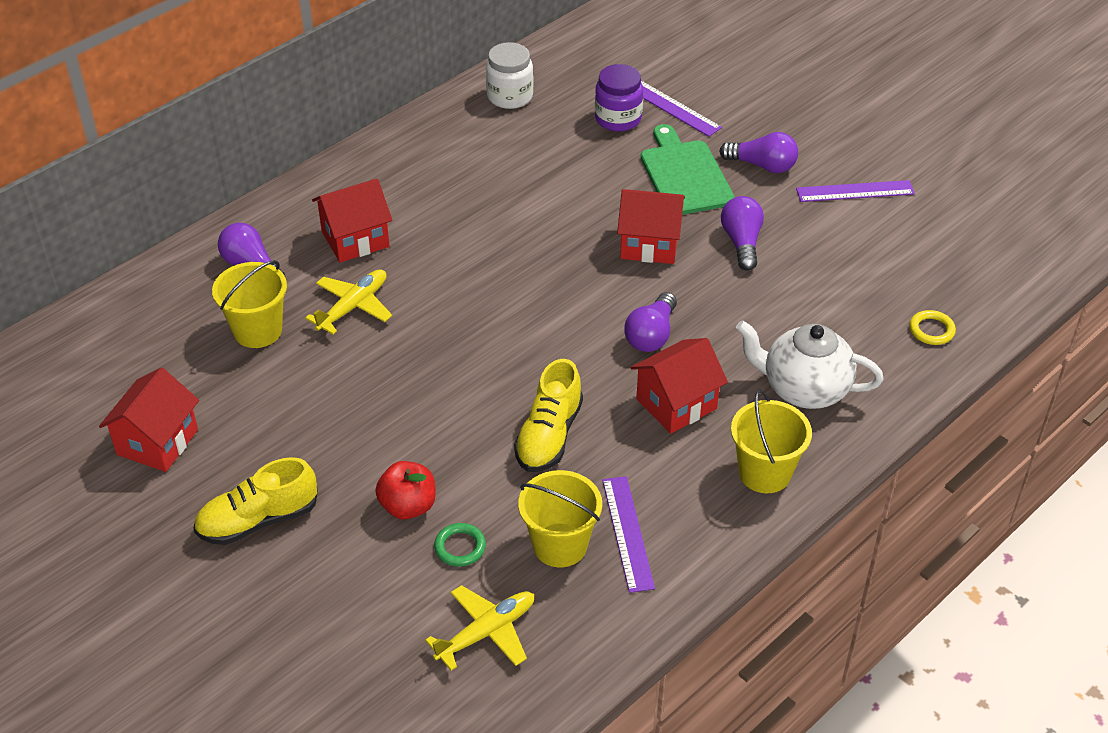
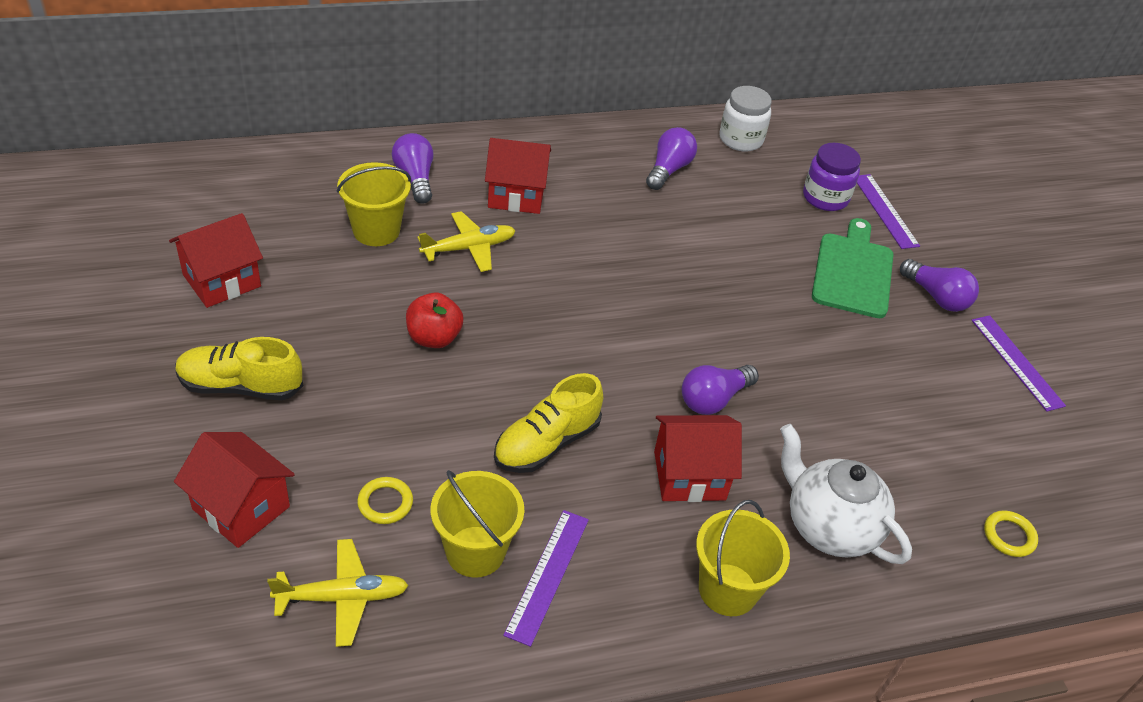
camera: 25 degrees right, 0 degrees up
red apple [375,461,436,519] -> red apple moved to [406,293,464,348]
green ring [434,523,486,567] -> yellow ring [357,477,413,524]
red house [617,189,685,264] -> red house moved to [174,432,295,548]
purple light bulb [721,196,764,271] -> purple light bulb moved to [646,127,697,190]
purple ruler [796,180,915,202] -> purple ruler turned 45 degrees clockwise [971,315,1066,412]

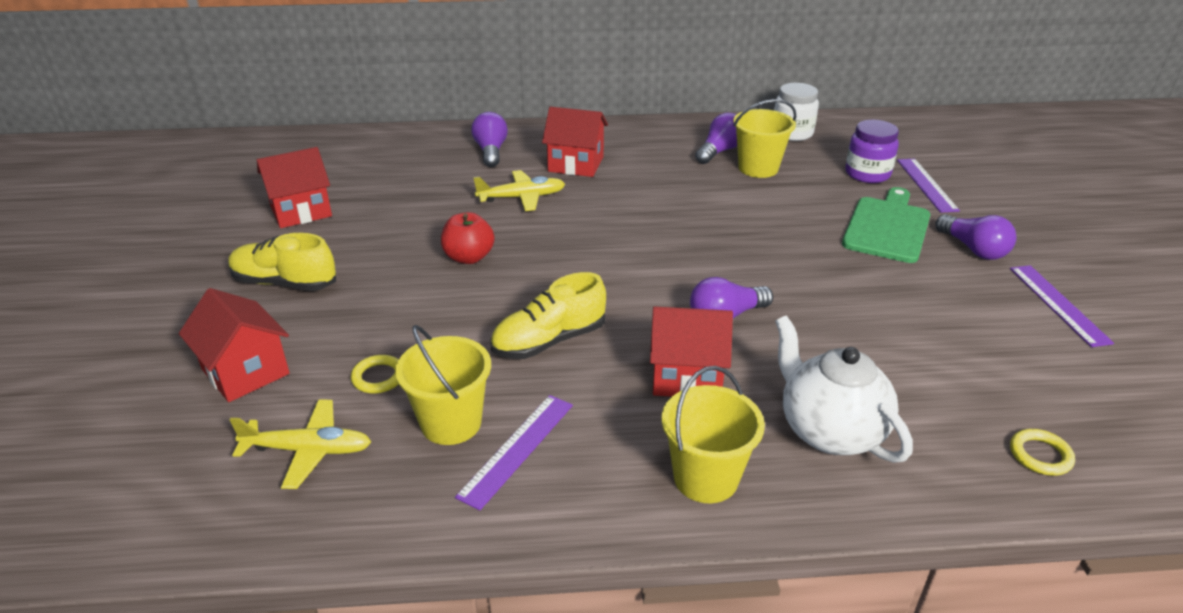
camera: 15 degrees right, 10 degrees down
yellow bucket [337,162,411,246] -> yellow bucket moved to [733,99,796,178]

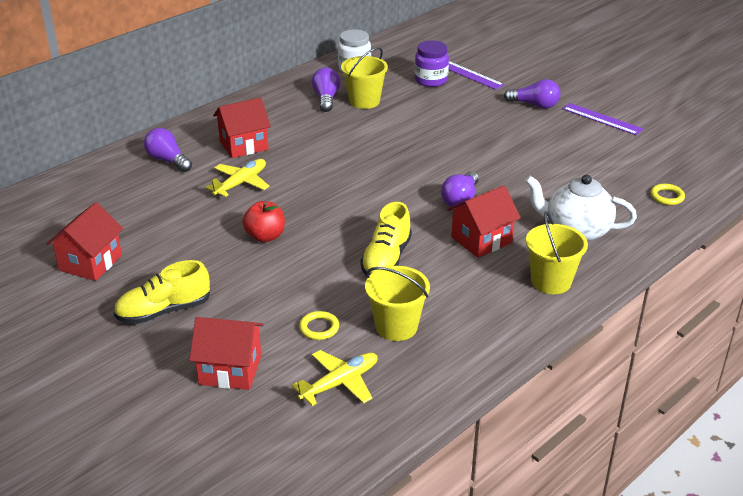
camera: 40 degrees left, 0 degrees up
purple ruler [455,395,573,510] -> none
green cutting board [842,187,931,263] -> none

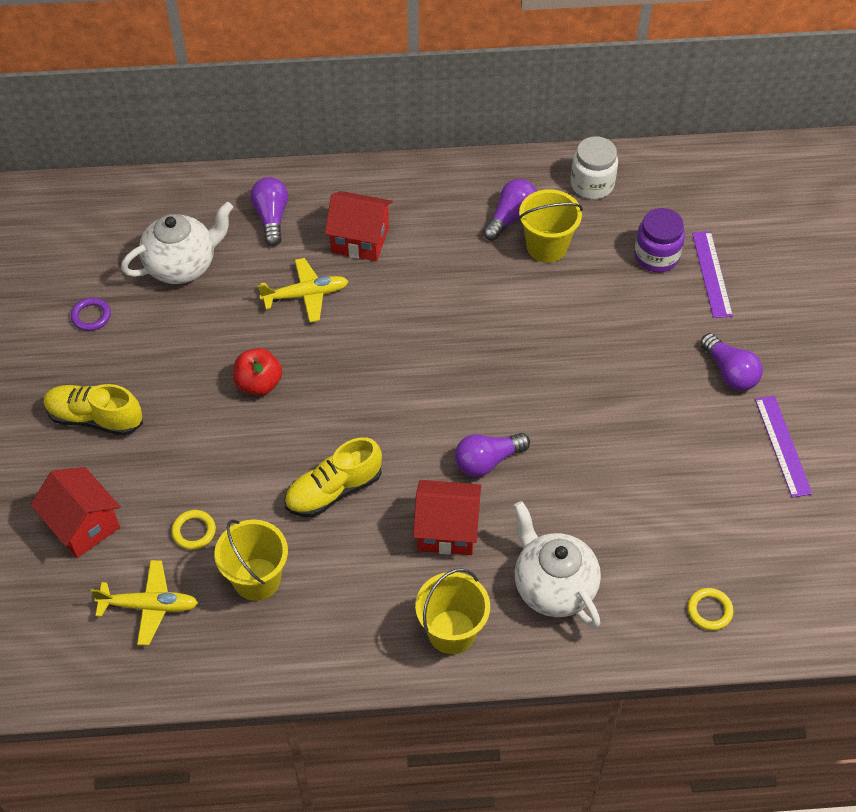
camera: 40 degrees right, 20 degrees up
red house [46,202,123,281] -> purple ring [71,298,111,331]
none -> white teapot [121,202,233,284]

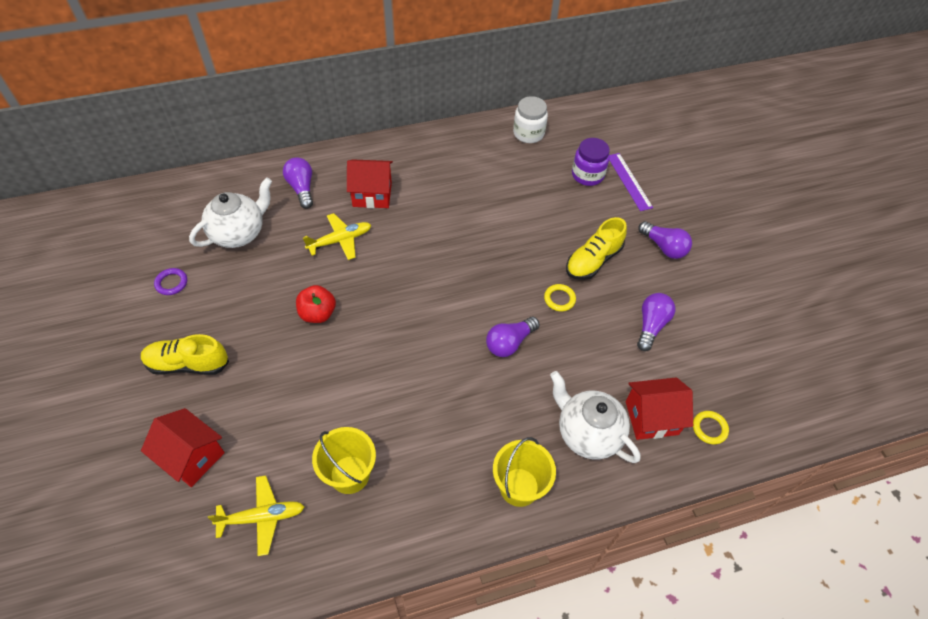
camera: 15 degrees left, 0 degrees up
yellow ring [172,510,216,550] -> yellow ring moved to [544,284,576,311]
yellow shoe [284,437,382,517] -> yellow shoe moved to [566,217,627,280]
red house [413,480,481,555] -> red house moved to [626,377,693,440]
purple light bulb [483,179,537,241] -> purple light bulb moved to [637,293,675,351]
yellow bucket [518,189,583,263] -> none
purple ruler [755,396,813,498] -> none

